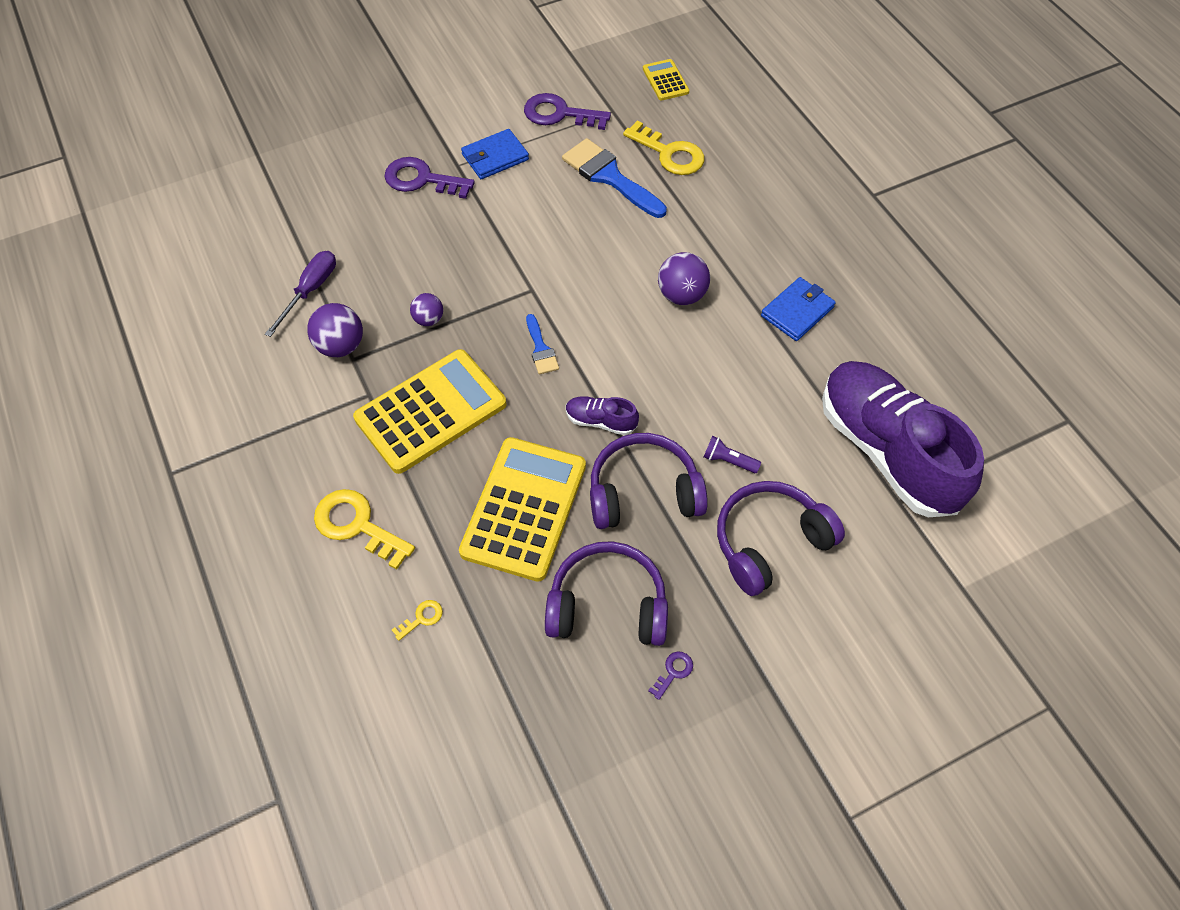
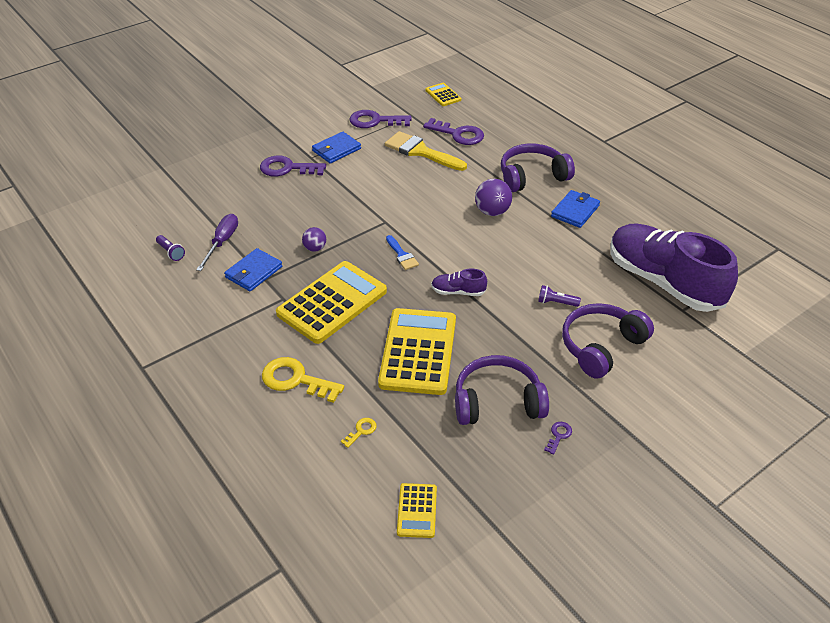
camera: 10 degrees left, 15 degrees down
purple ball [307,303,363,357] -> blue wallet [224,248,282,291]
blue brush [562,138,667,218] -> yellow brush [385,131,467,171]
purple headphones [590,433,708,529] -> purple headphones moved to [501,143,575,192]
yellow key [623,121,704,175] -> purple key [423,118,484,145]
none -> purple flashlight [156,235,185,261]
none -> yellow calculator [397,483,437,538]

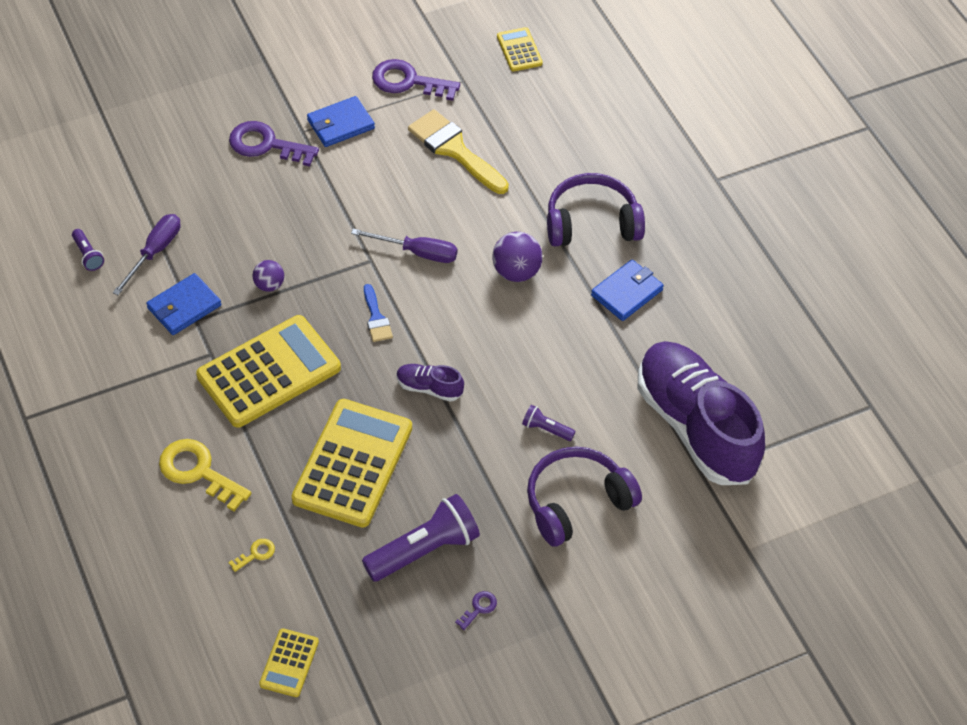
camera: 10 degrees right, 10 degrees up
purple key [423,118,484,145] -> none
purple headphones [455,355,549,425] -> purple flashlight [362,494,480,582]
none -> purple screwdriver [351,229,458,263]

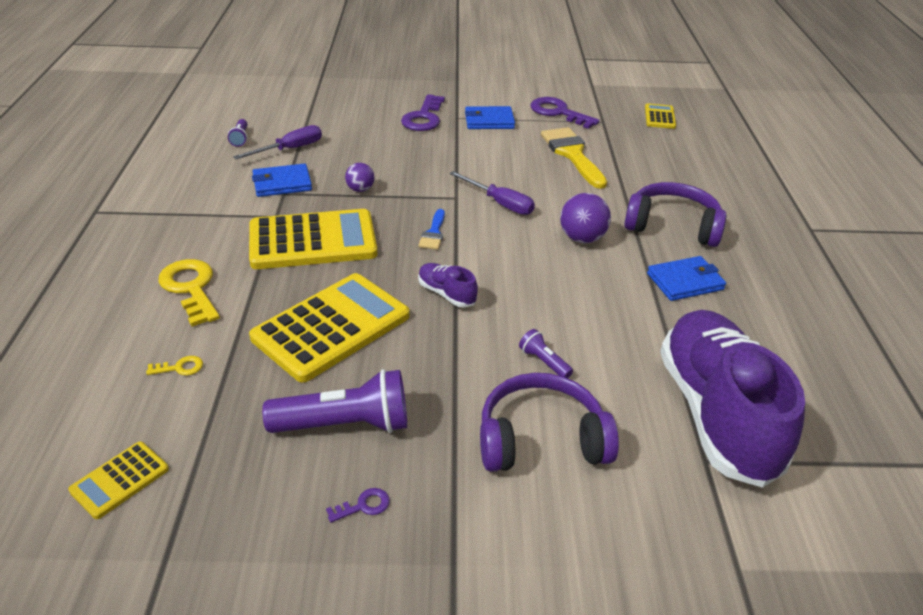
camera: 25 degrees right, 15 degrees down
purple key [229,121,319,166] -> purple key turned 120 degrees counterclockwise [401,94,445,131]

